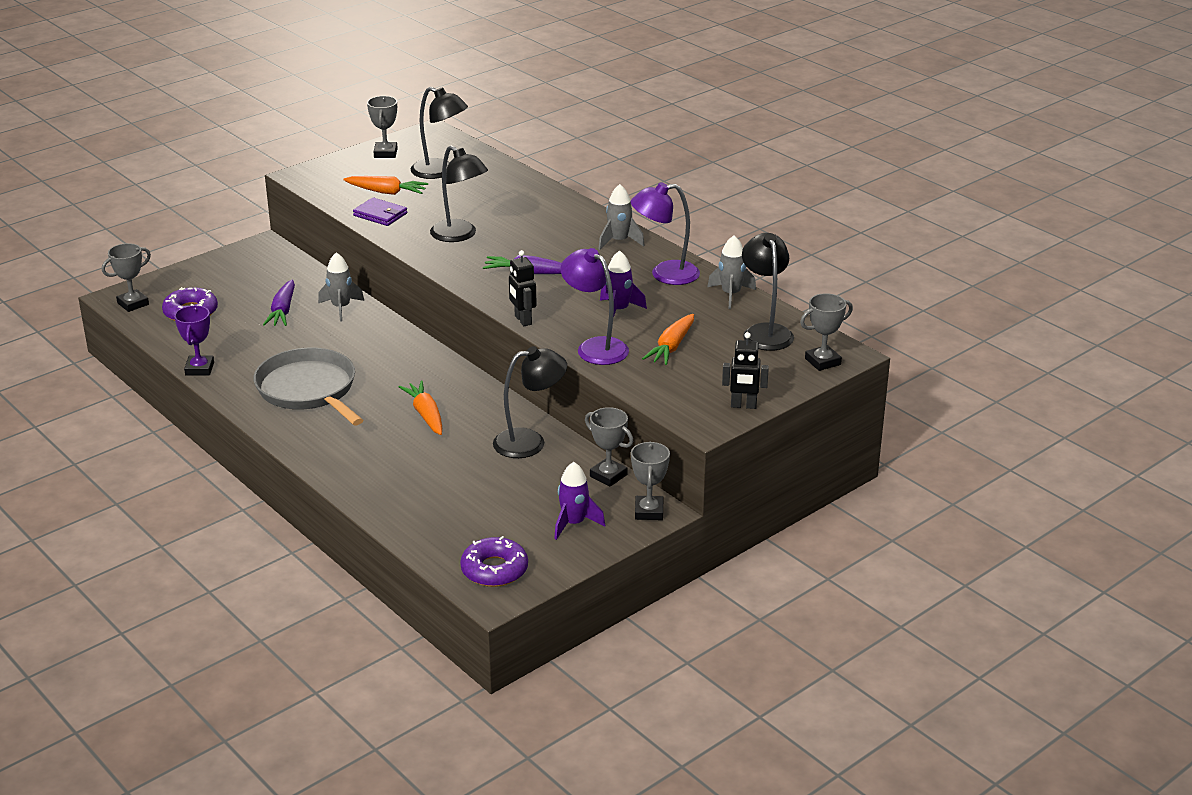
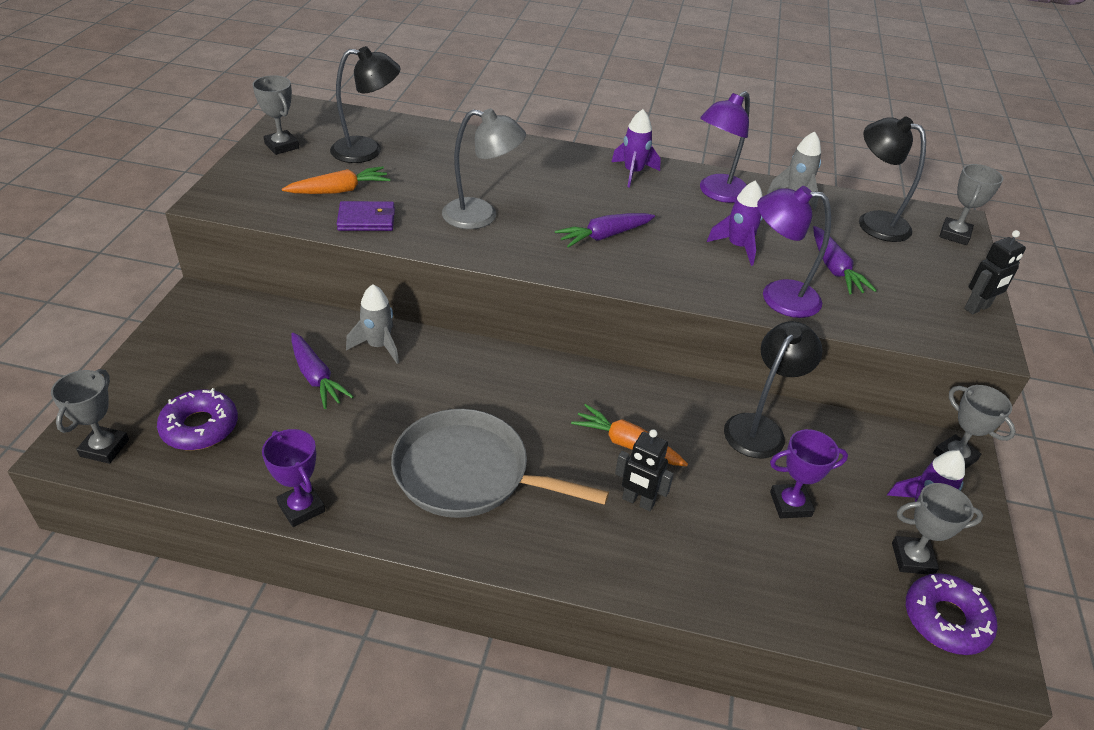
camera: 40 degrees left, 10 degrees up
black lamp [430,145,488,242] -> grey lamp [442,109,526,229]
black robot [509,250,537,326] -> black robot moved to [615,429,674,511]
grey trophy [585,407,633,486] -> grey trophy moved to [892,483,983,575]
grey rocket [599,184,645,250] -> purple rocket [612,109,661,188]
orange carrot [642,314,694,365] -> purple carrot [813,226,877,294]
none -> purple trophy [770,429,848,518]

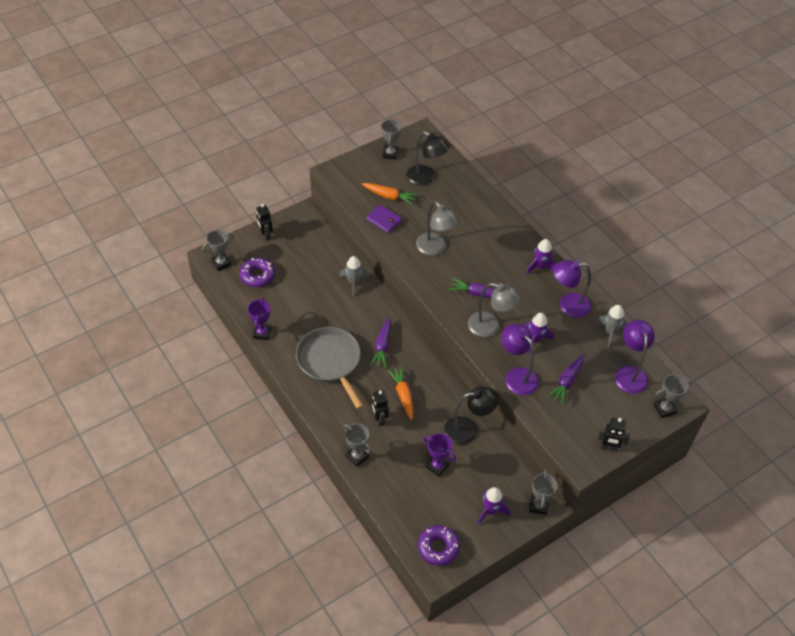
camera: 45 degrees right, 10 degrees up
purple carrot [291,333,354,409] -> purple carrot moved to [370,318,391,368]
black lamp [859,117,926,242] -> purple lamp [615,320,655,394]
grey trophy [892,483,983,575] -> grey trophy moved to [344,423,371,467]
none -> black robot [256,204,273,241]
none -> grey lamp [468,283,521,337]

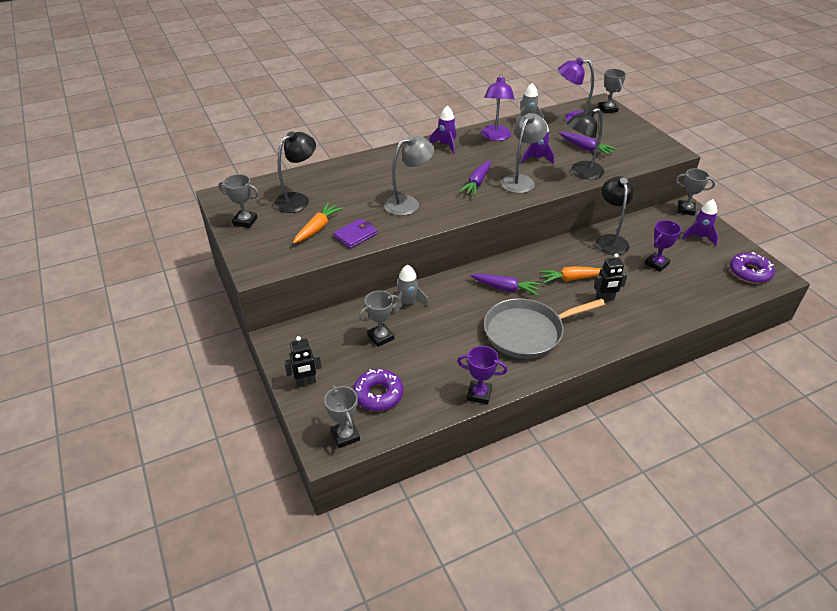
camera: 80 degrees left, 10 degrees down
grey trophy [344,423,371,467] -> grey trophy moved to [359,291,399,347]
purple lamp [501,324,539,395] -> black lamp [567,108,604,179]
black robot [598,418,630,452] -> none

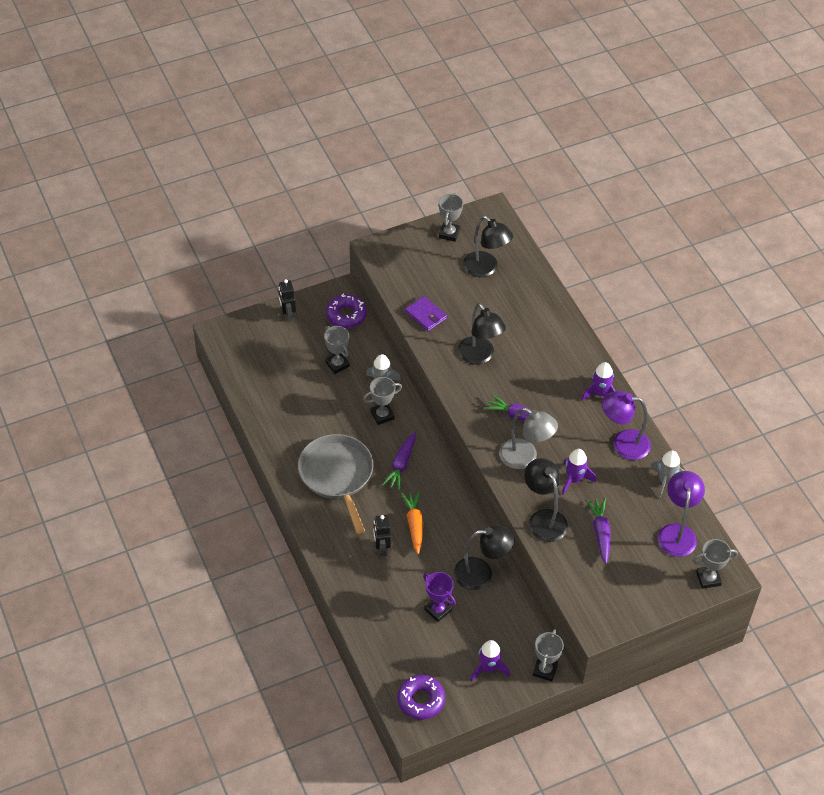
camera: 90 degrees right, 10 degrees up
orange carrot [293,203,343,244] -> none
grey trophy [324,386,360,448] -> grey trophy moved to [363,377,402,425]
purple donut [353,369,403,411] -> purple donut moved to [326,294,367,328]
grey lamp [384,135,434,216] -> black lamp [458,303,506,365]
purple trophy [457,346,508,405] -> none
purple carrot [559,132,616,156] -> purple carrot turned 135 degrees clockwise [586,498,611,564]

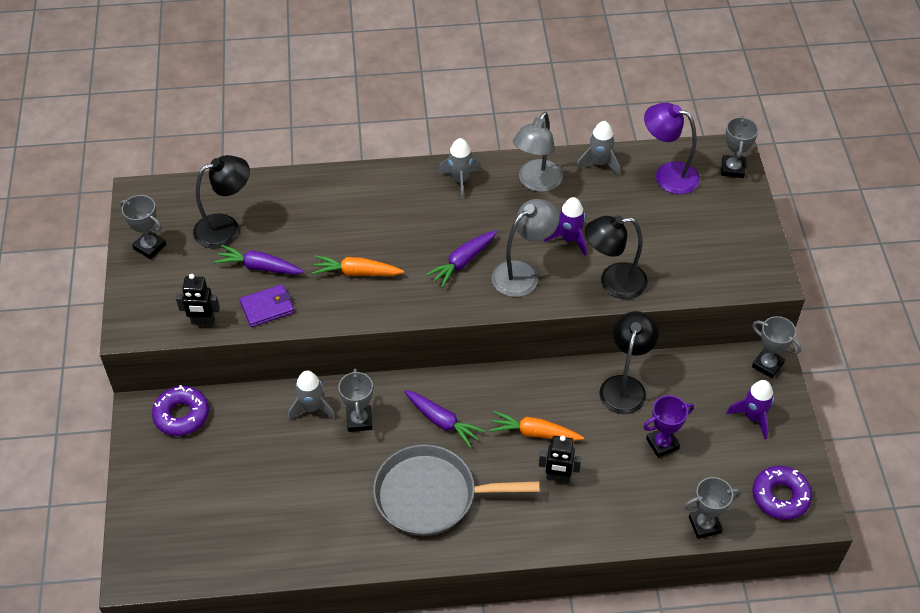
camera: 70 degrees left, 0 degrees up
black robot [278,279,296,322] -> black robot moved to [176,274,220,325]
grey trophy [324,326,350,374] -> grey trophy moved to [684,477,741,539]
black lamp [458,303,506,365] -> orange carrot [312,255,404,276]
purple rocket [581,362,615,401] -> grey rocket [437,138,481,200]
purple carrot [586,498,611,564] -> purple carrot moved to [214,245,304,275]
purple lamp [602,391,651,460] -> grey lamp [513,112,563,192]

